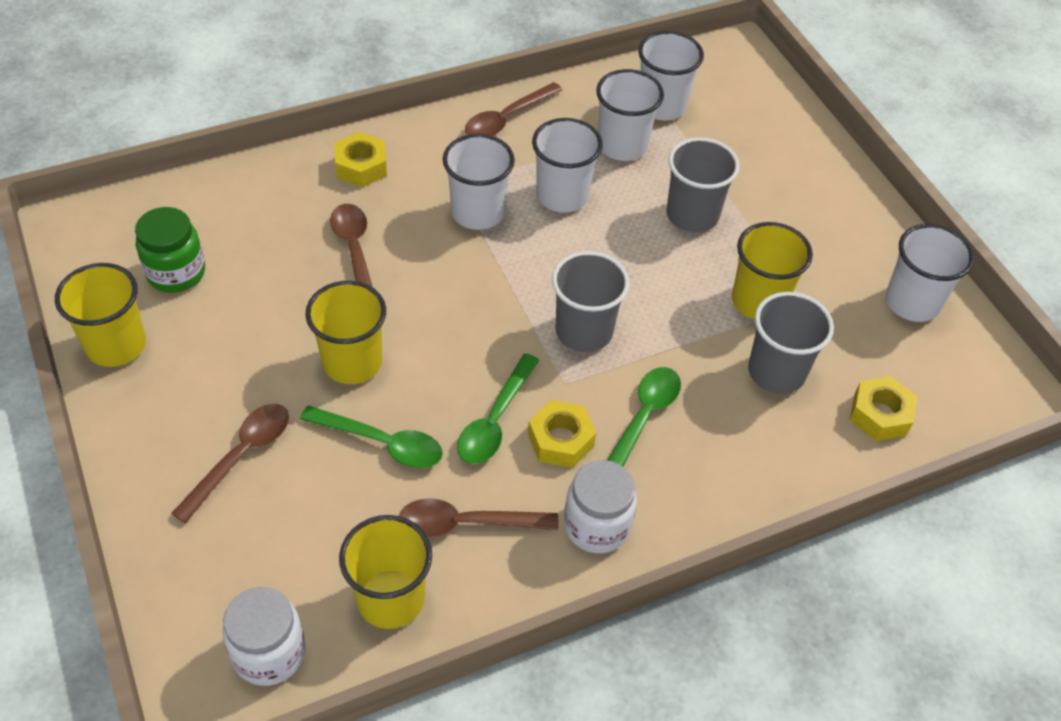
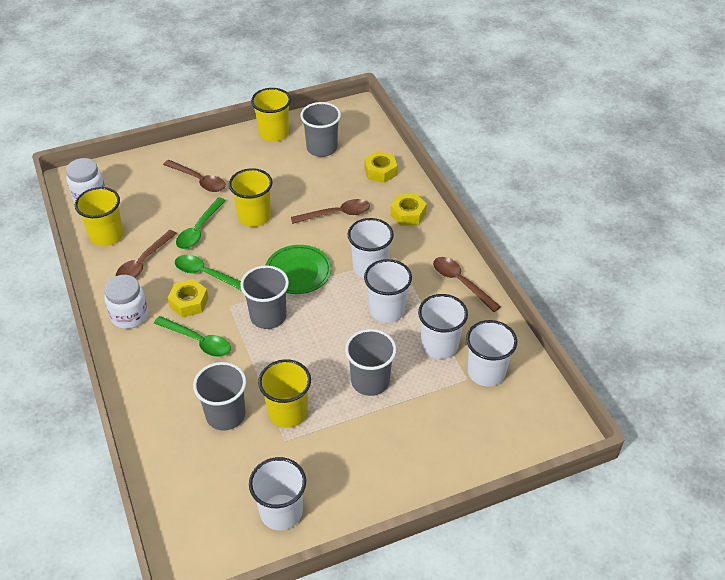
camera: 95 degrees right, 5 degrees down
green jar [135,207,205,293] -> grey cup [300,102,341,157]
brown spoon [399,498,558,537] -> brown spoon turned 150 degrees counterclockwise [116,230,177,278]
yellow nut [850,376,917,441] -> yellow nut moved to [364,151,397,183]
none -> green plate [266,245,332,294]

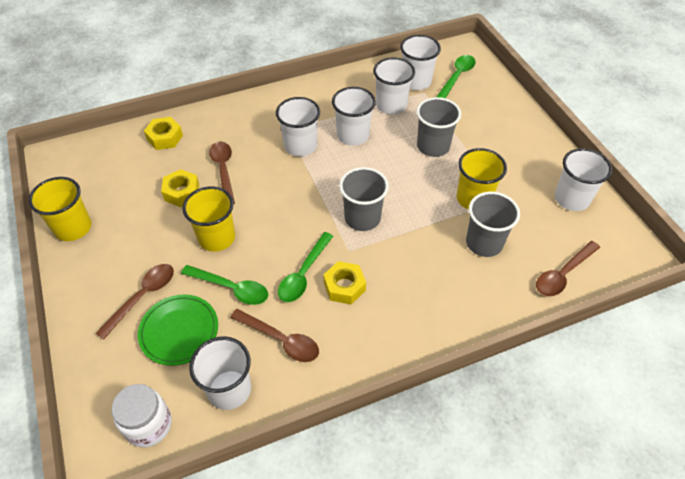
camera: 90 degrees left, 5 degrees up
yellow cup [75,187,124,246] -> white cup [189,336,251,410]
white jar [104,275,148,329] -> none
green spoon [154,316,231,357] -> green spoon moved to [437,55,476,98]
green plate [266,245,332,294] -> green plate moved to [138,294,218,366]
grey cup [300,102,341,157] -> none
yellow nut [390,194,427,226] -> yellow nut moved to [161,169,199,207]
brown spoon [433,257,501,312] -> brown spoon moved to [536,241,600,296]

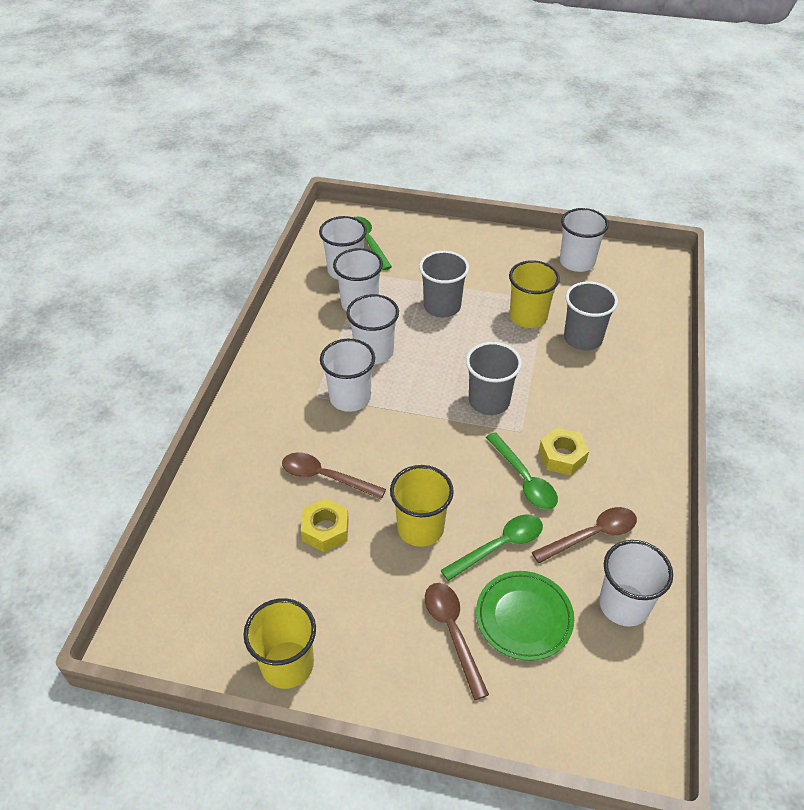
camera: 55 degrees left, 5 degrees down
white jar [111,384,172,447] -> none
yellow nut [144,117,183,150] -> none
brown spoon [536,241,600,296] -> none

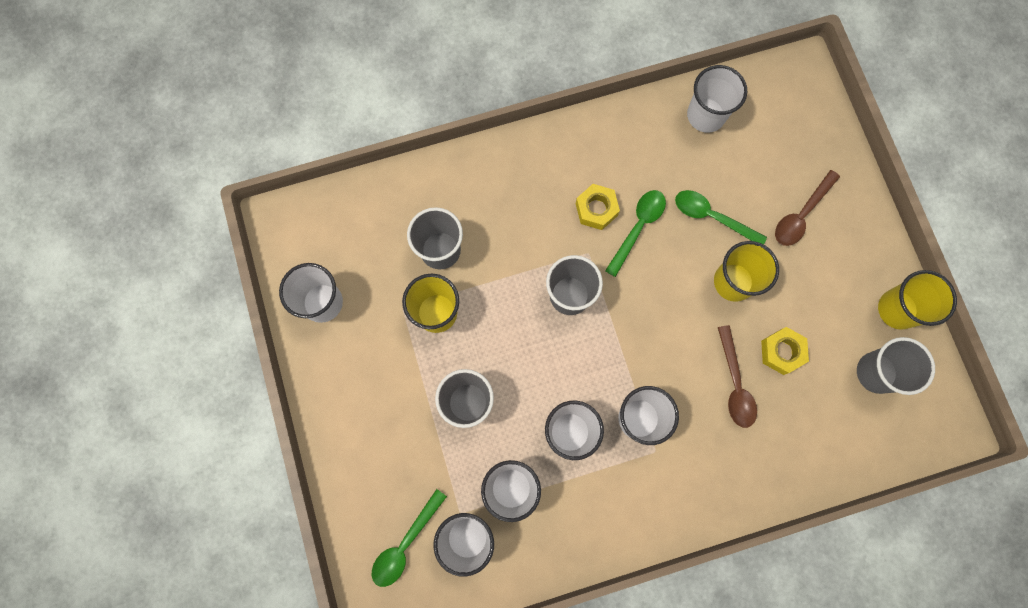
camera: 120 degrees left, 30 degrees up
green plate [476,571,574,661] -> none
brown spoon [532,507,637,563] -> none
none -> grey cup [857,337,935,395]

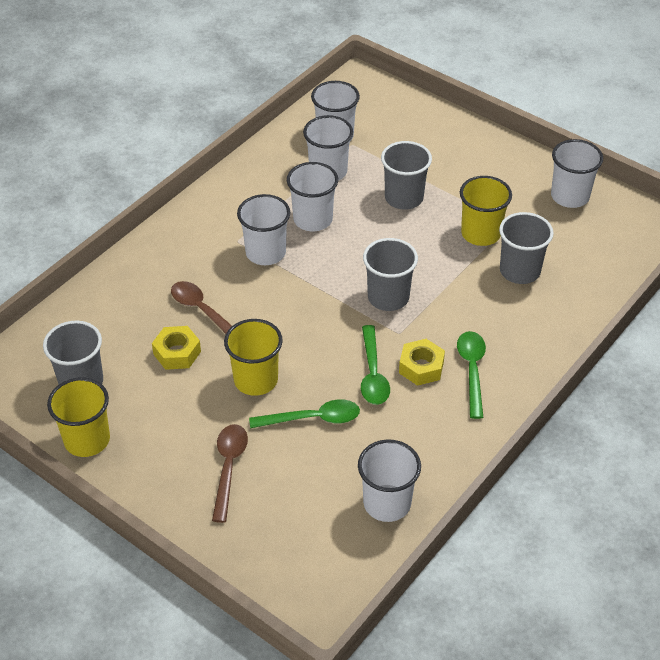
camera: 145 degrees right, 30 degrees down
green spoon [372,489,447,587] -> green spoon moved to [457,331,486,419]

